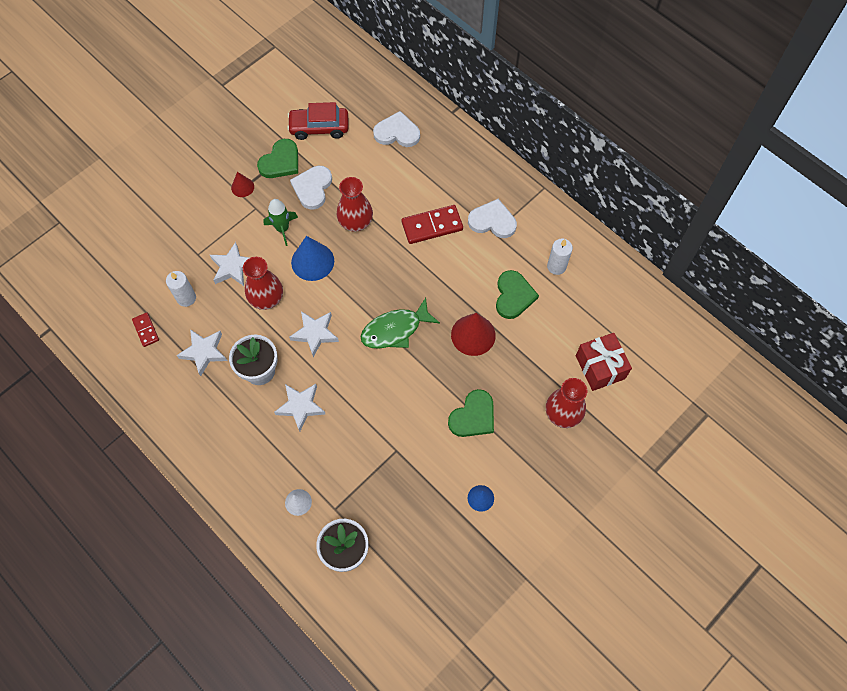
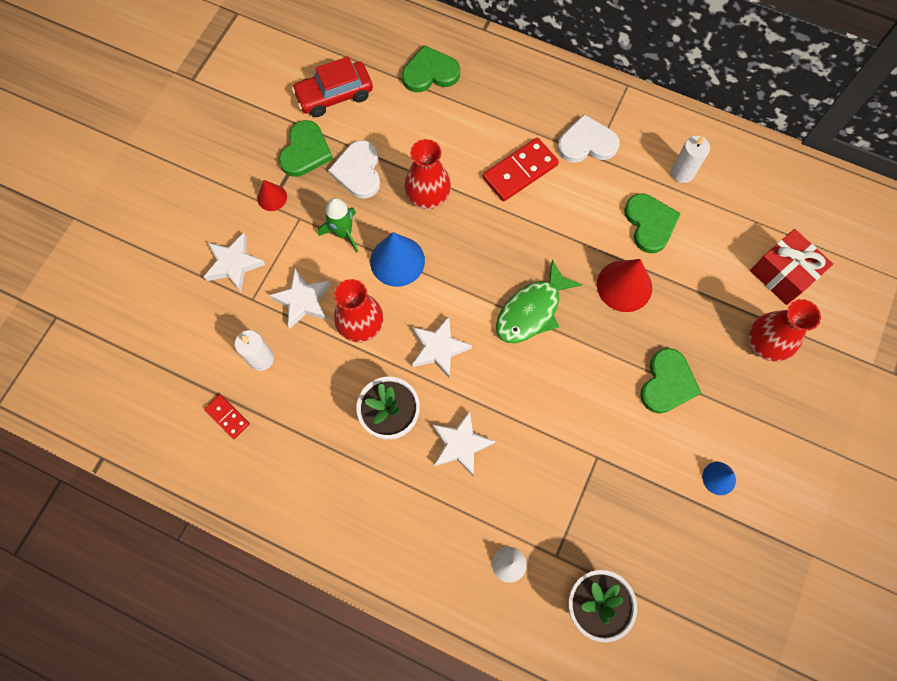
camera: 20 degrees left, 5 degrees up
white star [177,329,227,376] -> white star moved to [204,233,265,292]
white heart [373,111,420,147] -> green heart [402,45,460,92]

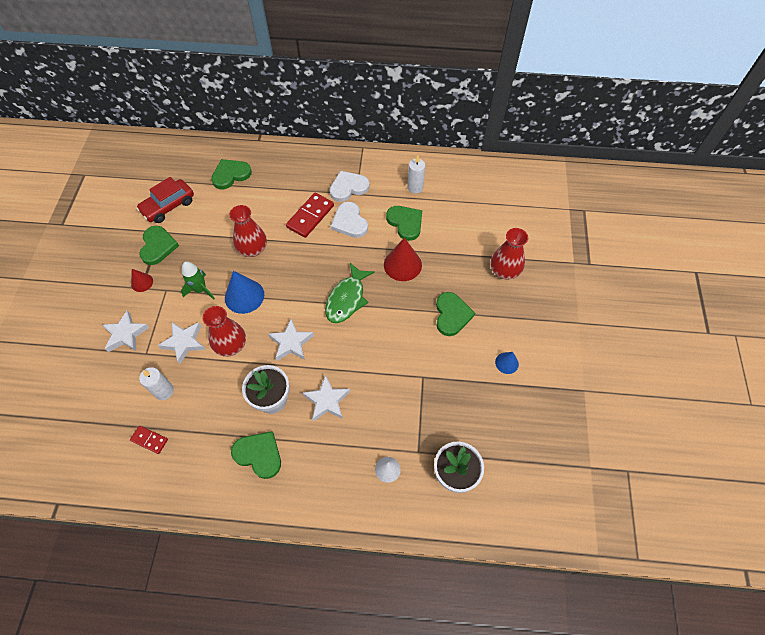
camera: 20 degrees left, 10 degrees down
white heart [328,140,380,199] -> white heart moved to [331,202,368,238]
red gift [750,229,833,305] -> none
none -> green heart [231,431,281,479]

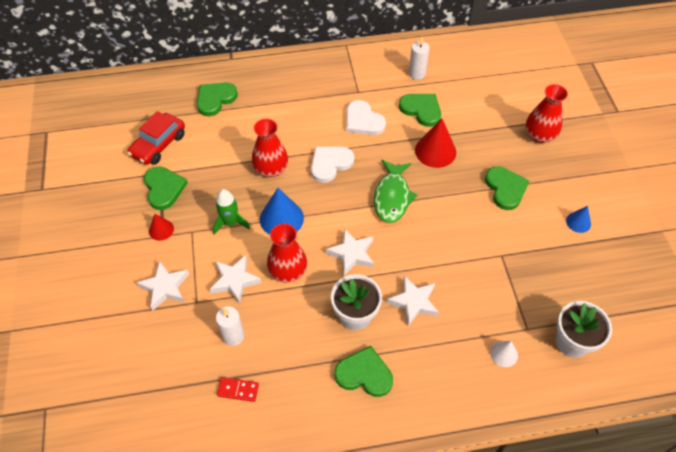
camera: 15 degrees left, 5 degrees down
red domino [286,193,334,238] -> none
white heart [330,171,370,202] -> white heart moved to [311,146,354,183]

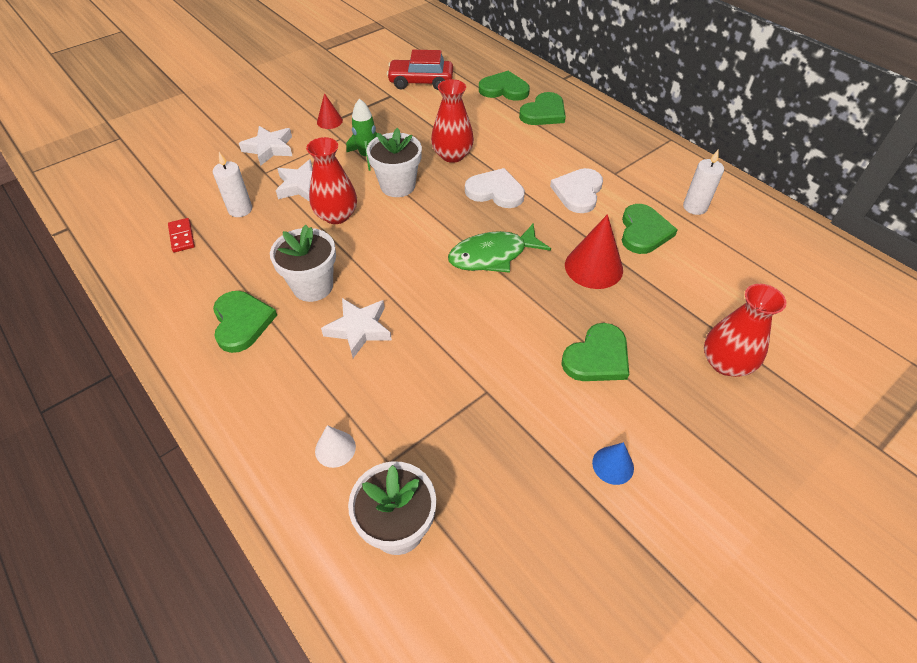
camera: 60 degrees right, 5 degrees down
green heart [144,167,188,210] -> green heart moved to [519,92,566,125]
blue cone [260,188,304,235] -> white flower pot [367,128,422,197]
white star [326,228,374,275] -> none

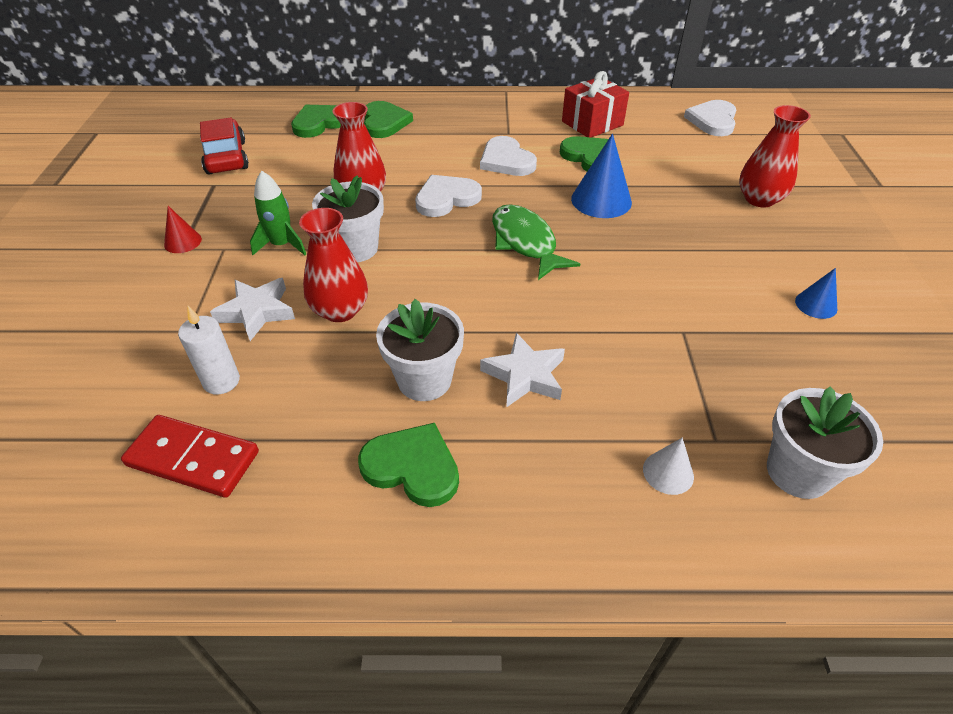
camera: 50 degrees left, 5 degrees down
red domino [168,218,195,252] -> red domino [121,415,259,498], size x1.78
white star [239,126,292,166] -> none
red car [387,50,453,90] -> red car turned 120 degrees clockwise [200,118,249,175]
green fish [448,223,551,273] -> green fish turned 135 degrees clockwise [492,204,580,280]
green heart [561,323,629,381] -> none
red cone [565,214,623,289] -> blue cone [571,134,632,218]
white candle [683,150,724,215] -> red gift [562,71,629,138]
none -> white heart [684,100,736,136]

